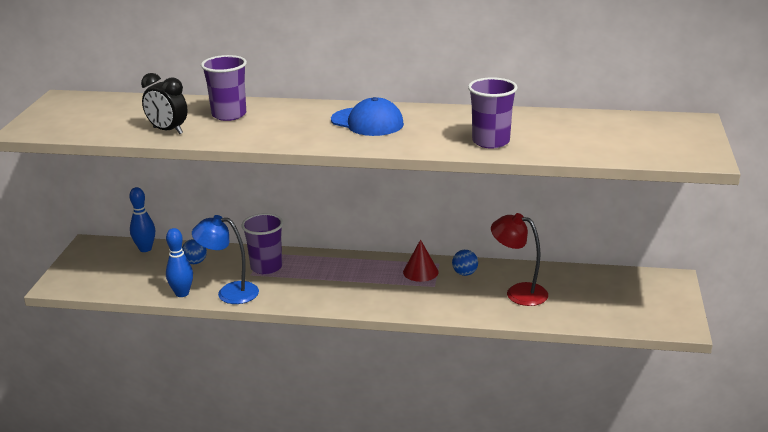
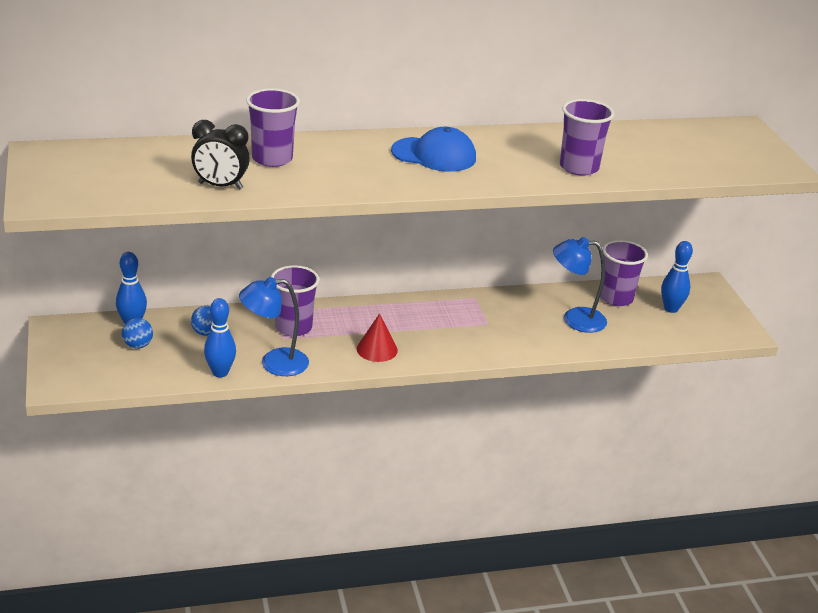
camera: 25 degrees left, 5 degrees up
red cone [403,240,439,282] -> red cone moved to [357,313,398,362]
blue ball [452,250,478,276] -> blue ball moved to [122,318,153,349]
red lamp [491,213,548,306] -> blue lamp [553,237,607,333]
none -> purple cup [600,240,648,306]
none -> blue bowling pin [661,241,693,313]

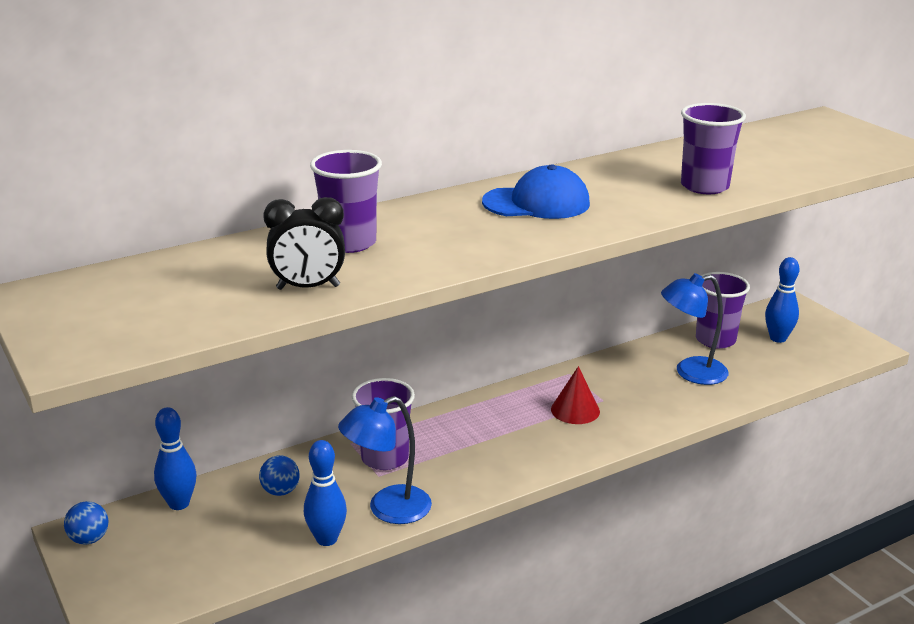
camera: 15 degrees left, 5 degrees down
blue ball [122,318,153,349] -> blue ball moved to [64,501,108,545]
red cone [357,313,398,362] -> red cone moved to [551,366,600,424]

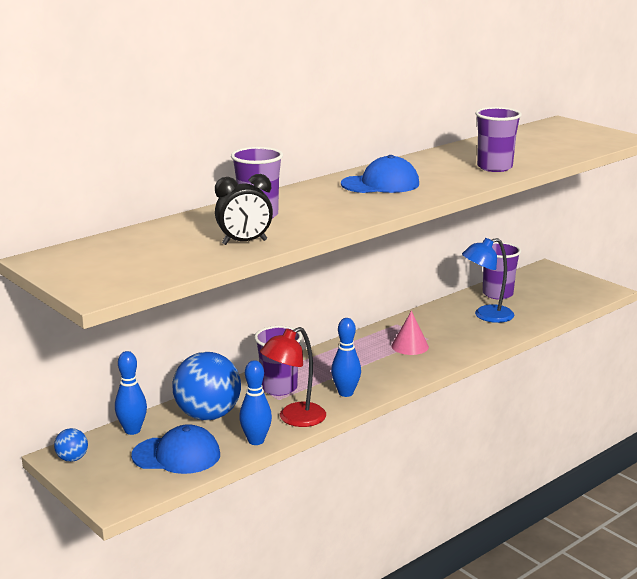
camera: 10 degrees left, 5 degrees down
blue ball [259,455,300,496] -> blue ball [172,352,241,420], size x2.21
blue lamp [338,396,432,524] -> red lamp [260,327,326,427]
red cone [551,366,600,424] -> pink cone [391,311,429,355]
blue bowling pin [765,257,799,343] -> blue bowling pin moved to [331,318,361,397]
none -> blue cap [131,424,220,474]

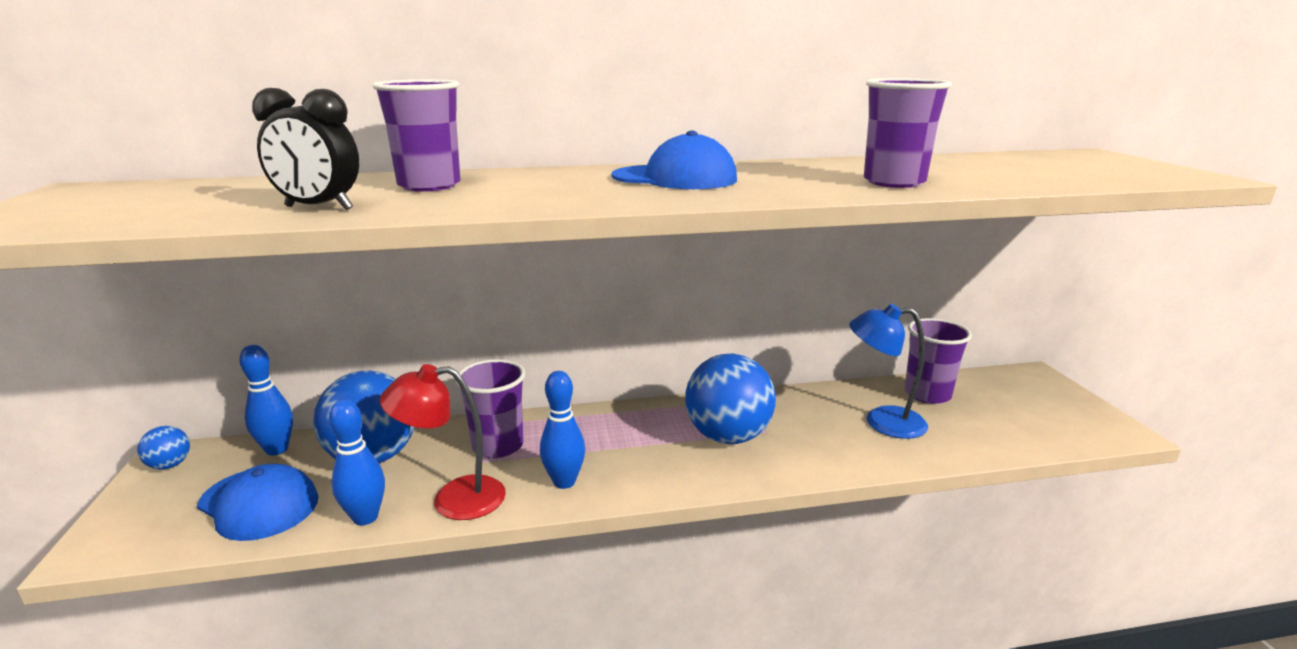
camera: 30 degrees right, 0 degrees up
pink cone [391,311,429,355] -> blue ball [685,354,776,444]

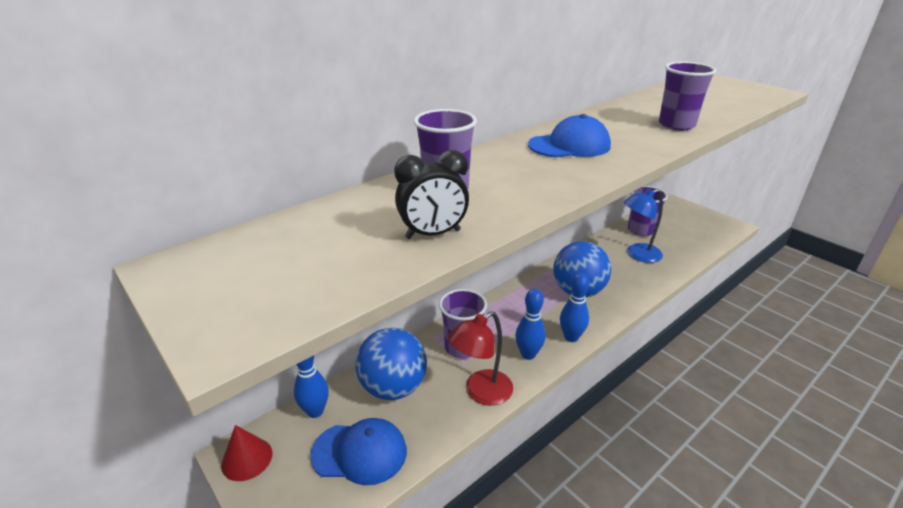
camera: 30 degrees left, 10 degrees up
blue ball [137,426,190,470] -> red cone [221,425,272,481]
blue bowling pin [329,400,385,525] -> blue bowling pin moved to [560,273,589,342]

